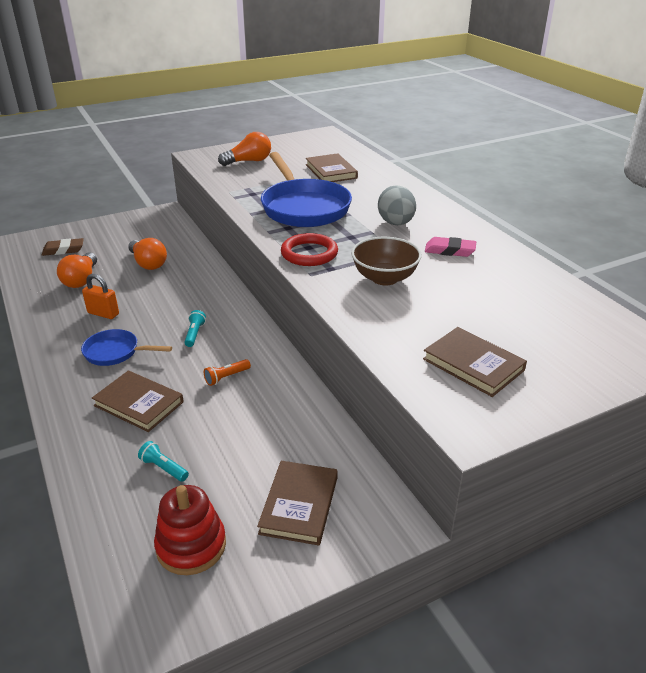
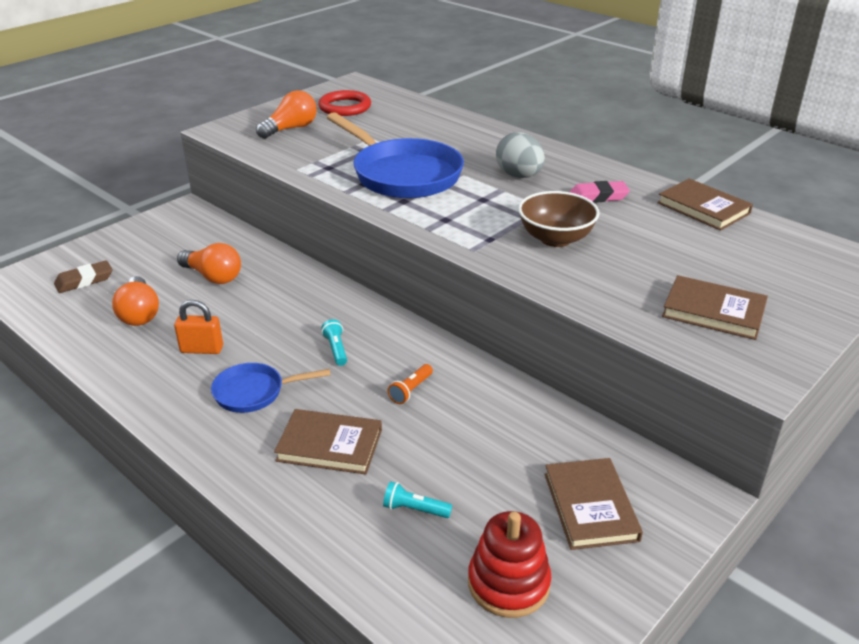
camera: 20 degrees left, 0 degrees up
red ring [281,233,338,266] -> red ring moved to [318,90,371,116]
brown book [306,153,358,182] -> brown book moved to [657,179,753,231]

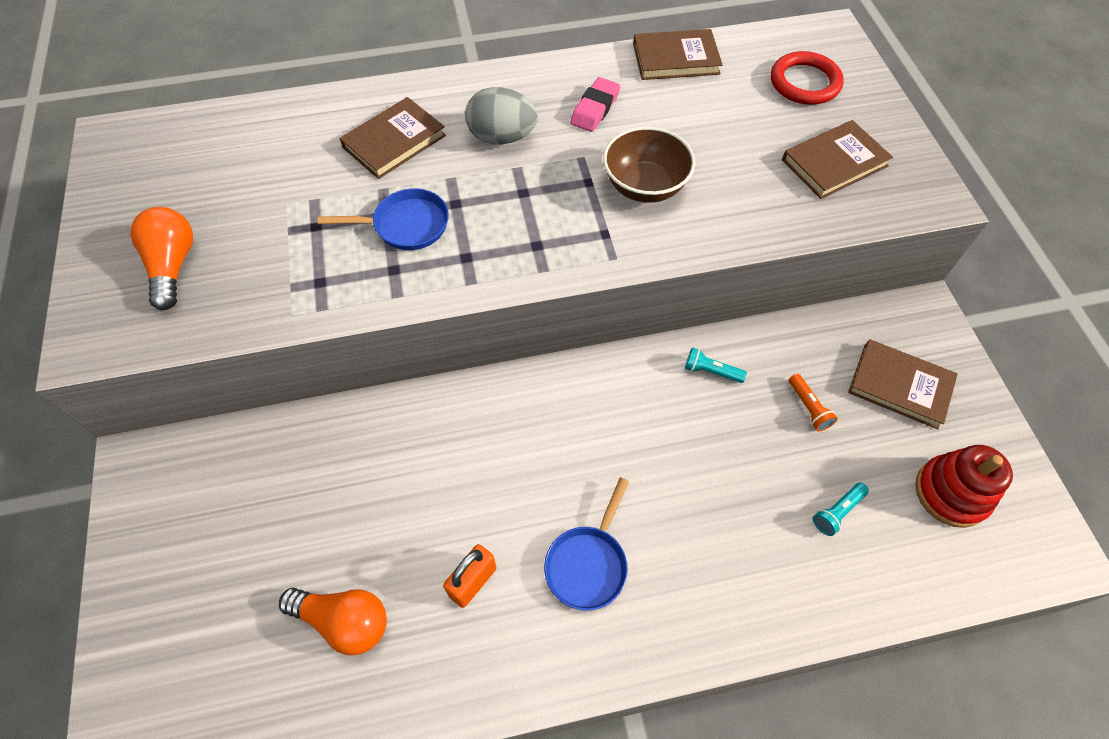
camera: 55 degrees left, 25 degrees up
brown eraser [54,260,112,293] -> none
orange light bulb [177,243,241,284] -> none
brown book [274,409,382,475] -> brown book moved to [340,97,446,179]
red ring [318,90,371,116] -> red ring moved to [771,51,844,105]
turquoise flashlight [321,319,347,366] -> turquoise flashlight moved to [685,347,747,383]
blue pan [326,112,464,198] -> blue pan [318,188,449,250], size x0.52
orange flashlight [388,364,433,404] -> orange flashlight moved to [789,374,838,431]

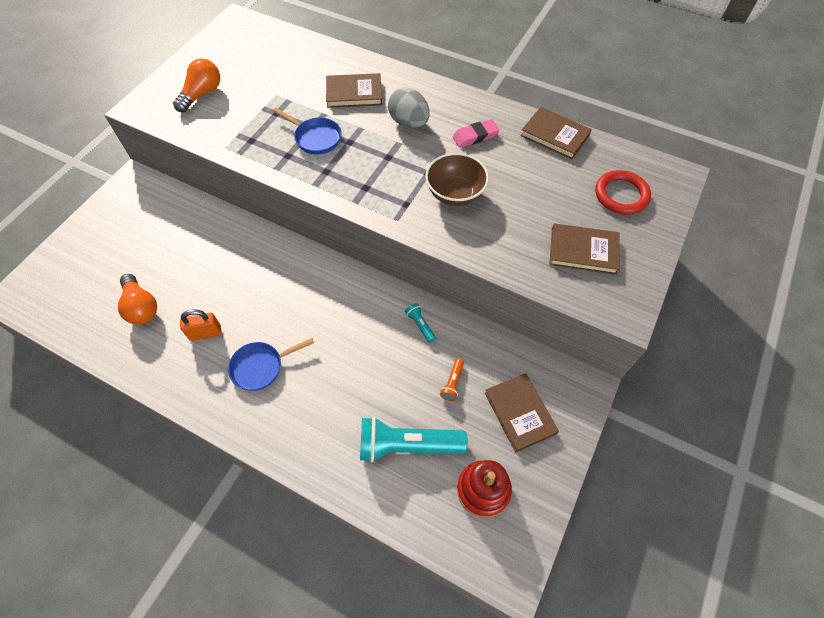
camera: 40 degrees right, 0 degrees up
turquoise flashlight [813,483,869,536] -> turquoise flashlight [360,417,468,463], size x2.28

